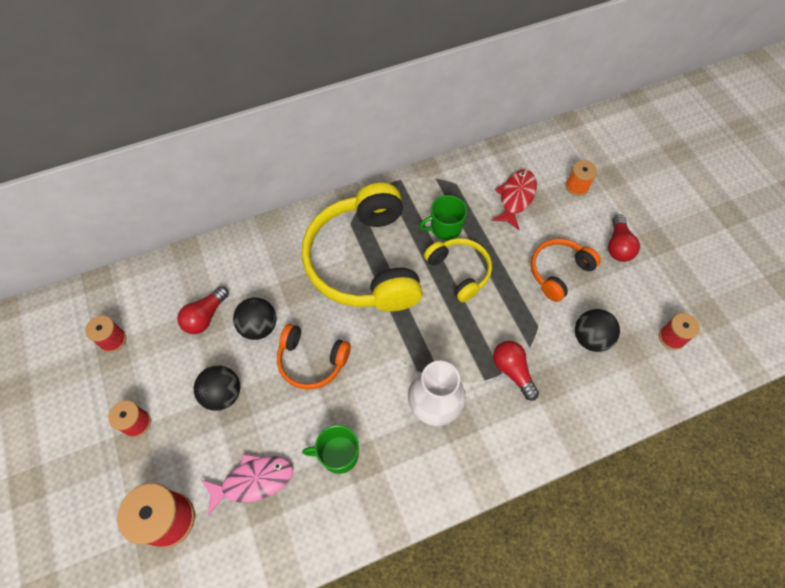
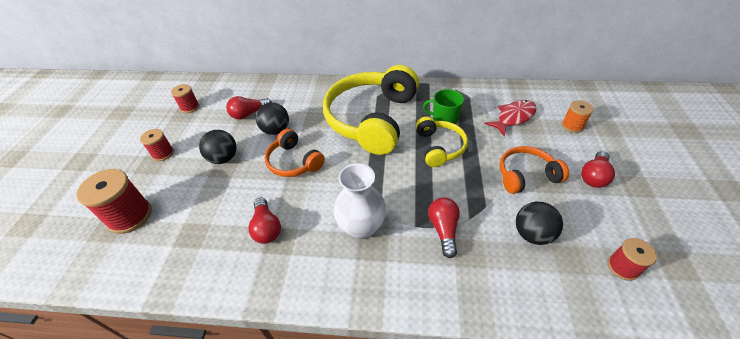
camera: 30 degrees right, 15 degrees down
pink fish [201,454,293,516] -> none
green mug [302,425,359,474] -> red light bulb [248,197,281,244]

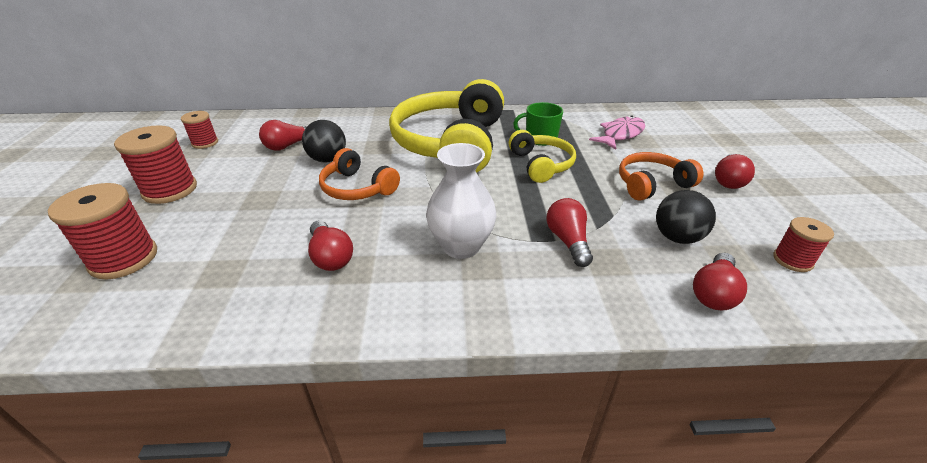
camera: 10 degrees left, 10 degrees down
red spool [140,129,174,161] -> red spool [114,125,197,204], size x1.72
black ball [199,130,237,164] -> none
red fish [484,100,537,136] -> pink fish [589,115,645,150]
orange spool [562,100,594,133] -> none
none -> red light bulb [693,253,747,310]

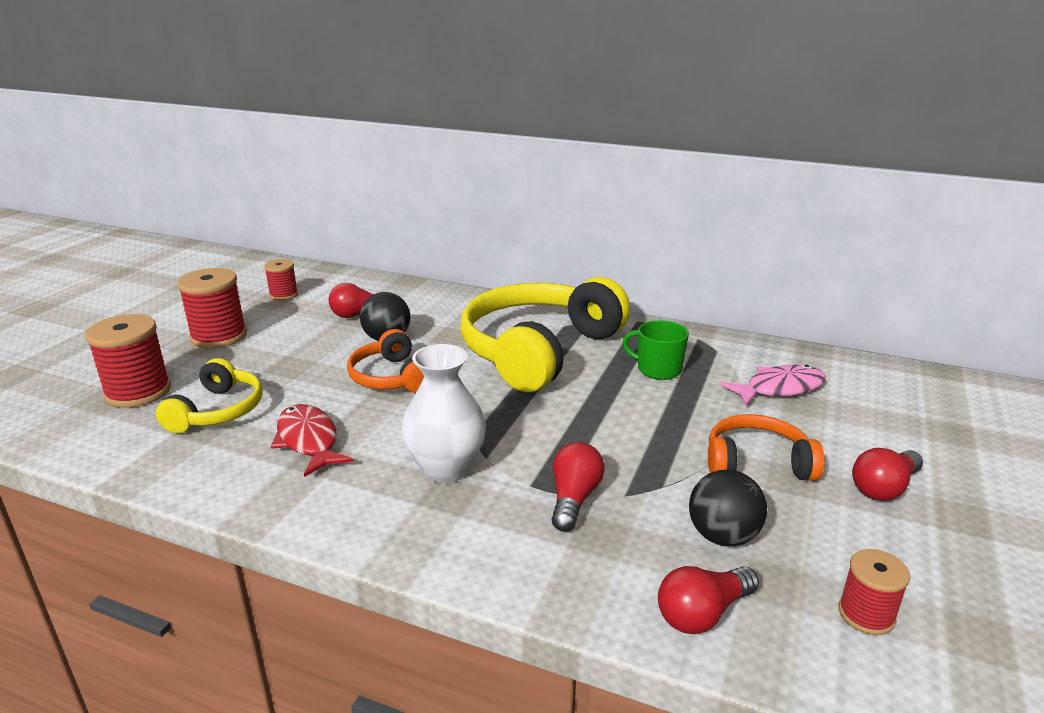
camera: 25 degrees right, 10 degrees down
red light bulb [308,220,353,271] -> red fish [271,404,354,477]
yellow headphones [509,130,576,183] -> yellow headphones moved to [156,358,263,433]

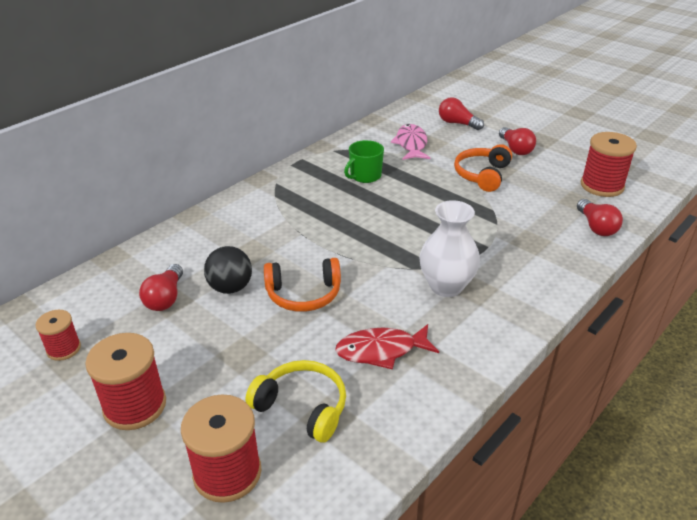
camera: 70 degrees left, 10 degrees up
yellow headphones [460,277,630,392] -> none
red light bulb [551,442,605,532] -> red light bulb moved to [439,97,484,130]
black ball [689,470,767,546] -> none
red spool [838,549,910,635] -> red spool [581,132,637,197], size x1.72

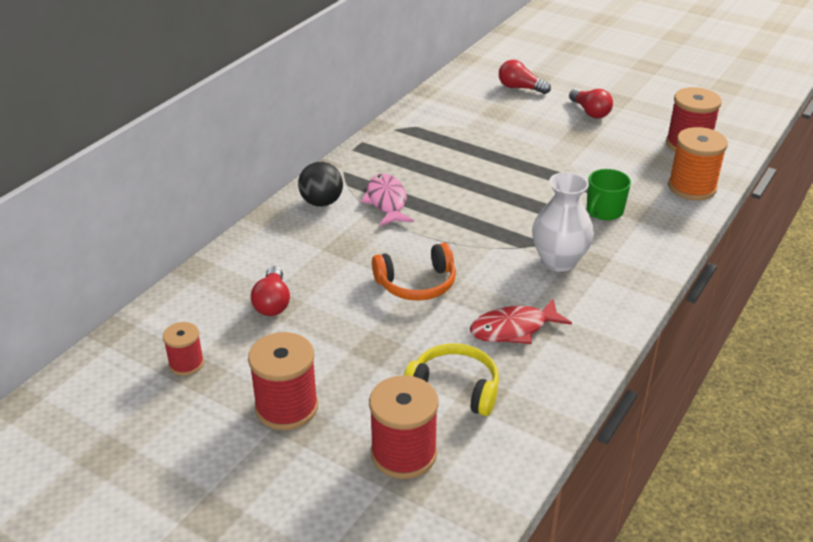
camera: 10 degrees left, 0 degrees up
black ball [204,246,252,294] -> black ball moved to [298,162,343,207]
green mug [344,140,384,183] -> green mug moved to [587,169,631,220]
pink fish [391,124,430,160] -> pink fish moved to [361,174,414,226]
orange headphones [454,144,512,192] -> none
red light bulb [577,199,623,236] -> orange spool [668,127,728,201]

